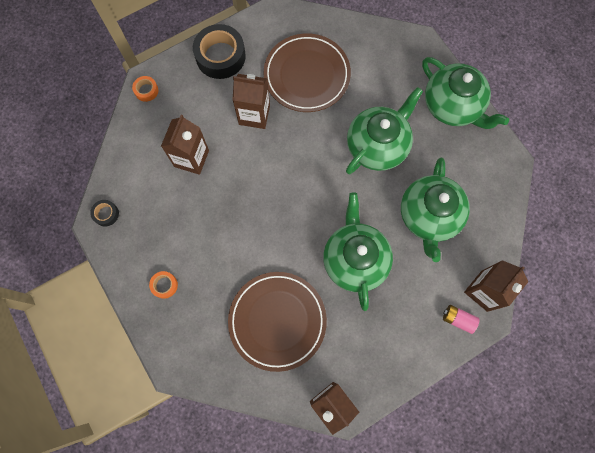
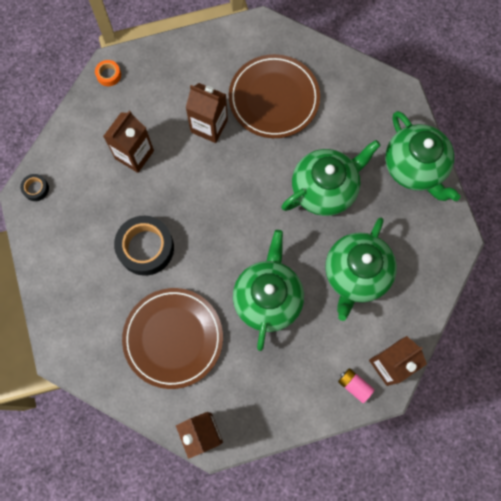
camera: 15 degrees right, 0 degrees up
orange tape [149,271,178,299] -> none
black tape [193,24,246,79] -> black tape moved to [114,216,174,276]

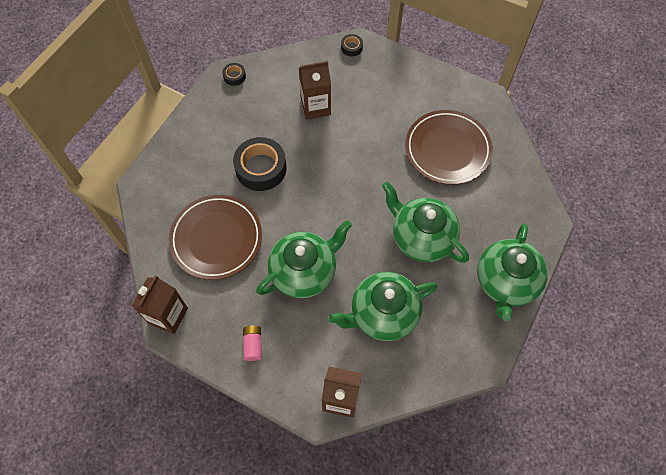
camera: 45 degrees right, 10 degrees down
orange tape [95,60,121,86] -> black tape [341,34,363,57]
brown carton [186,83,228,143] -> none
green teapot [281,140,381,216] -> green teapot turned 150 degrees counterclockwise [382,181,469,263]
pink battery [338,368,375,403] -> pink battery moved to [243,325,262,361]

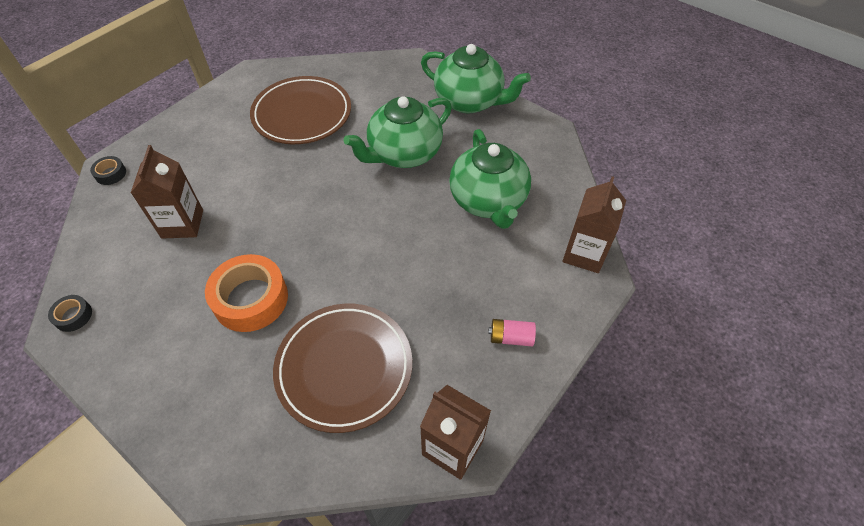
camera: 80 degrees left, 10 degrees down
black tape [233,137,287,191] -> orange tape [205,254,288,332]
green teapot [256,220,352,298] -> none

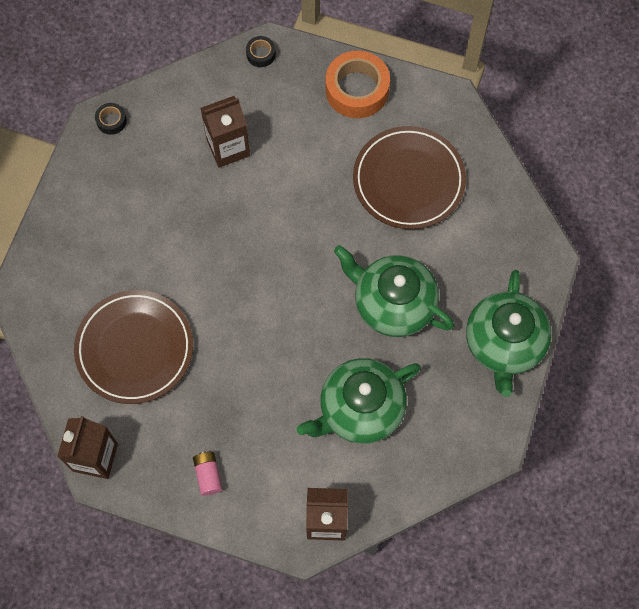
camera: 70 degrees right, 15 degrees up
orange tape [205,254,288,332] -> orange tape moved to [325,51,390,118]

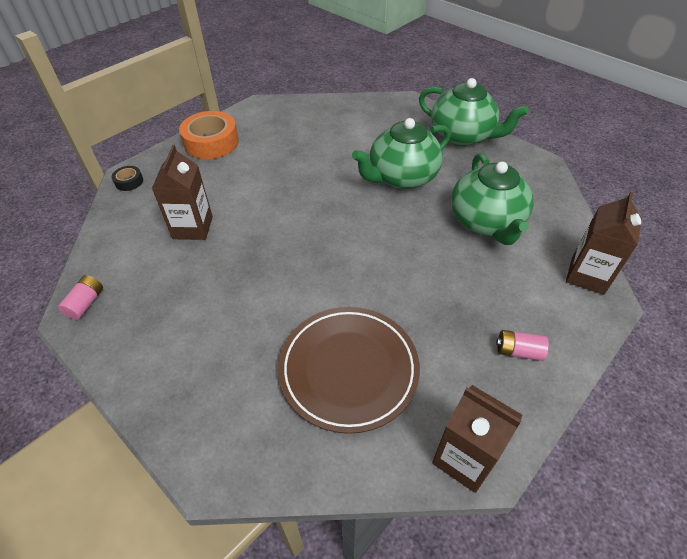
camera: 65 degrees left, 20 degrees down
black tape [95,103,127,135] -> pink battery [58,275,103,320]
brown plate [353,126,466,229] -> none

